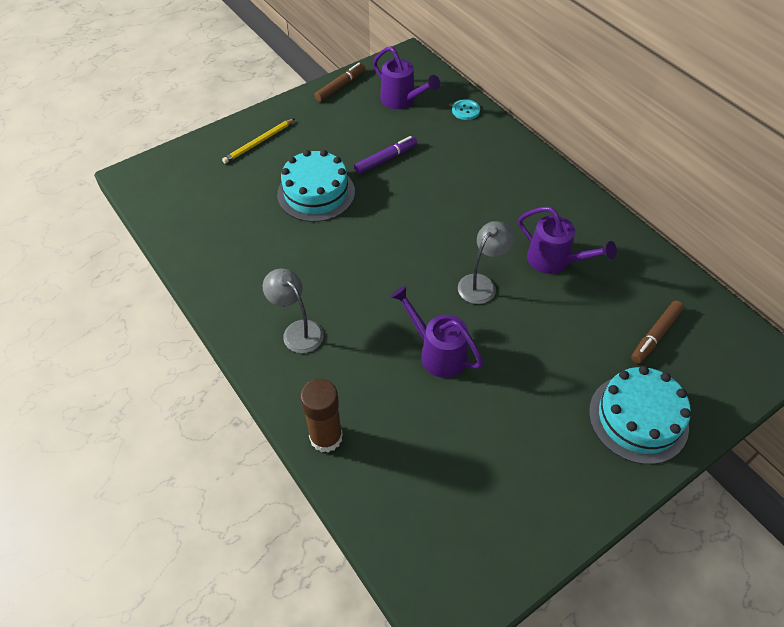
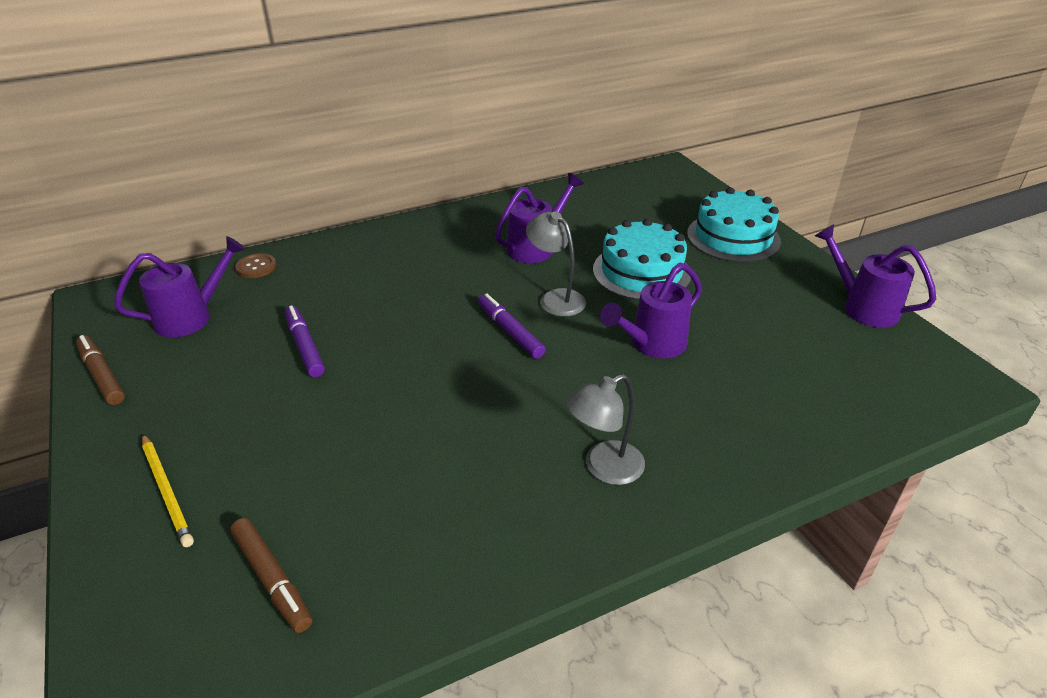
camera: 80 degrees left, 15 degrees down
turquoise cake [277,150,355,222] -> turquoise cake moved to [593,219,691,300]
brown glue stick [300,379,343,453] -> none
turquoise button [452,99,480,120] -> brown button [235,253,276,278]
brown marker [631,300,684,364] -> brown marker moved to [230,518,312,633]
none -> purple marker [478,293,546,359]
none -> purple watering can [815,224,936,328]

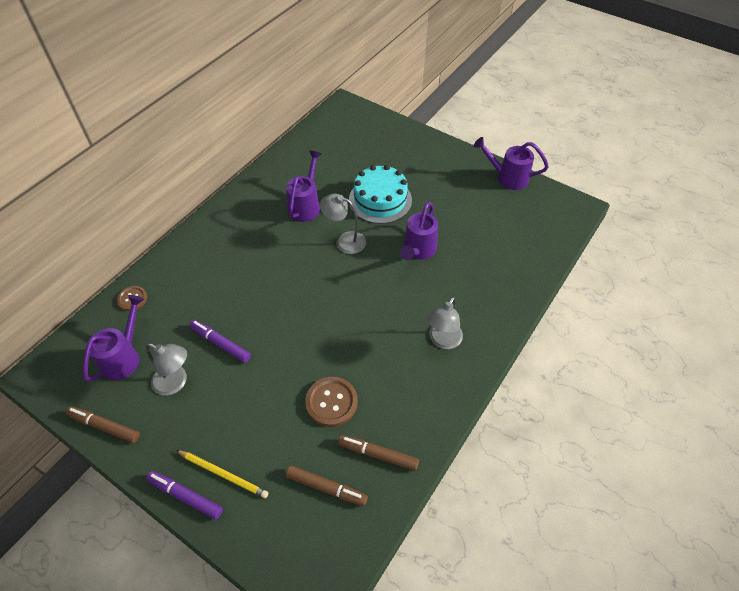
camera: 30 degrees left, 15 degrees up
purple marker [478,293,546,359] -> purple marker moved to [146,471,223,519]
turquoise cake [687,187,781,262] -> none
none -> grey lamp [146,344,187,396]
none -> brown button [305,377,358,427]
none -> brown marker [338,435,419,471]

